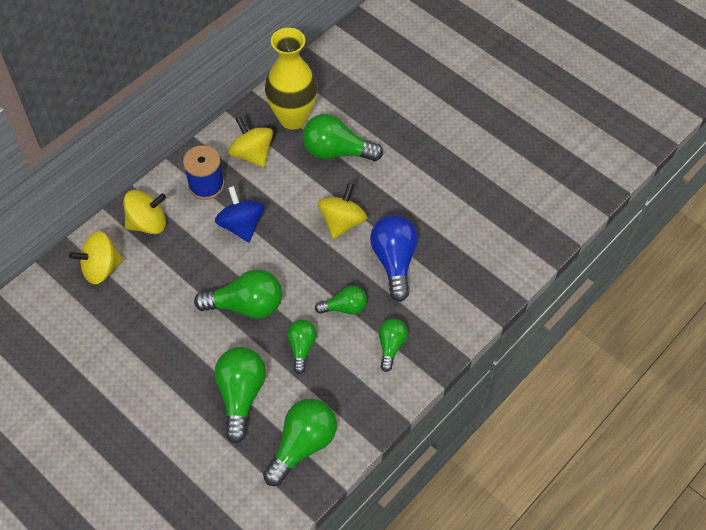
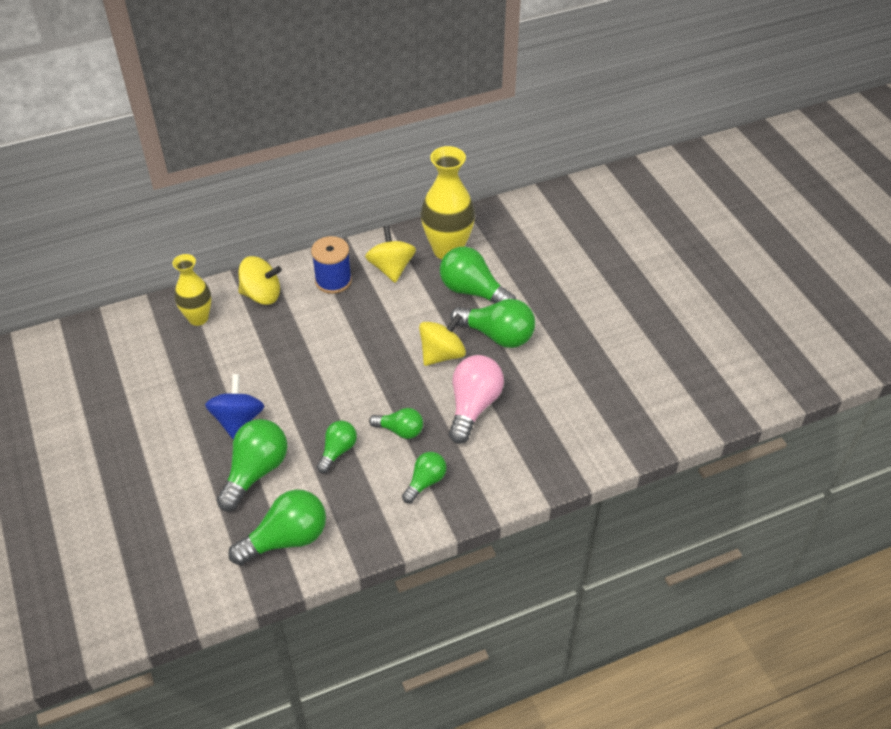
camera: 25 degrees right, 10 degrees down
yellow spinning top [69,231,124,284] -> yellow vase [173,254,211,326]
green light bulb [194,269,282,319] -> green light bulb moved to [450,299,535,348]
blue spinning top [215,186,265,242] -> blue spinning top moved to [205,374,264,439]
blue light bulb [370,215,418,302] -> pink light bulb [449,355,504,444]

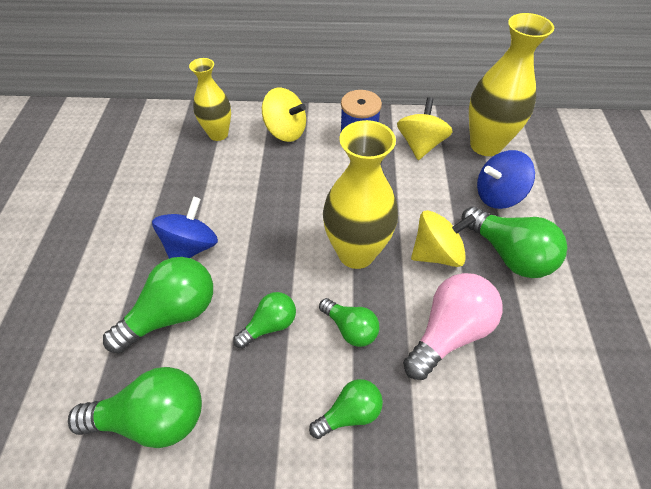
camera: 25 degrees right, 5 degrees up
green light bulb [440,247,516,304] -> blue spinning top [477,150,535,209]
none -> yellow vase [323,120,398,269]

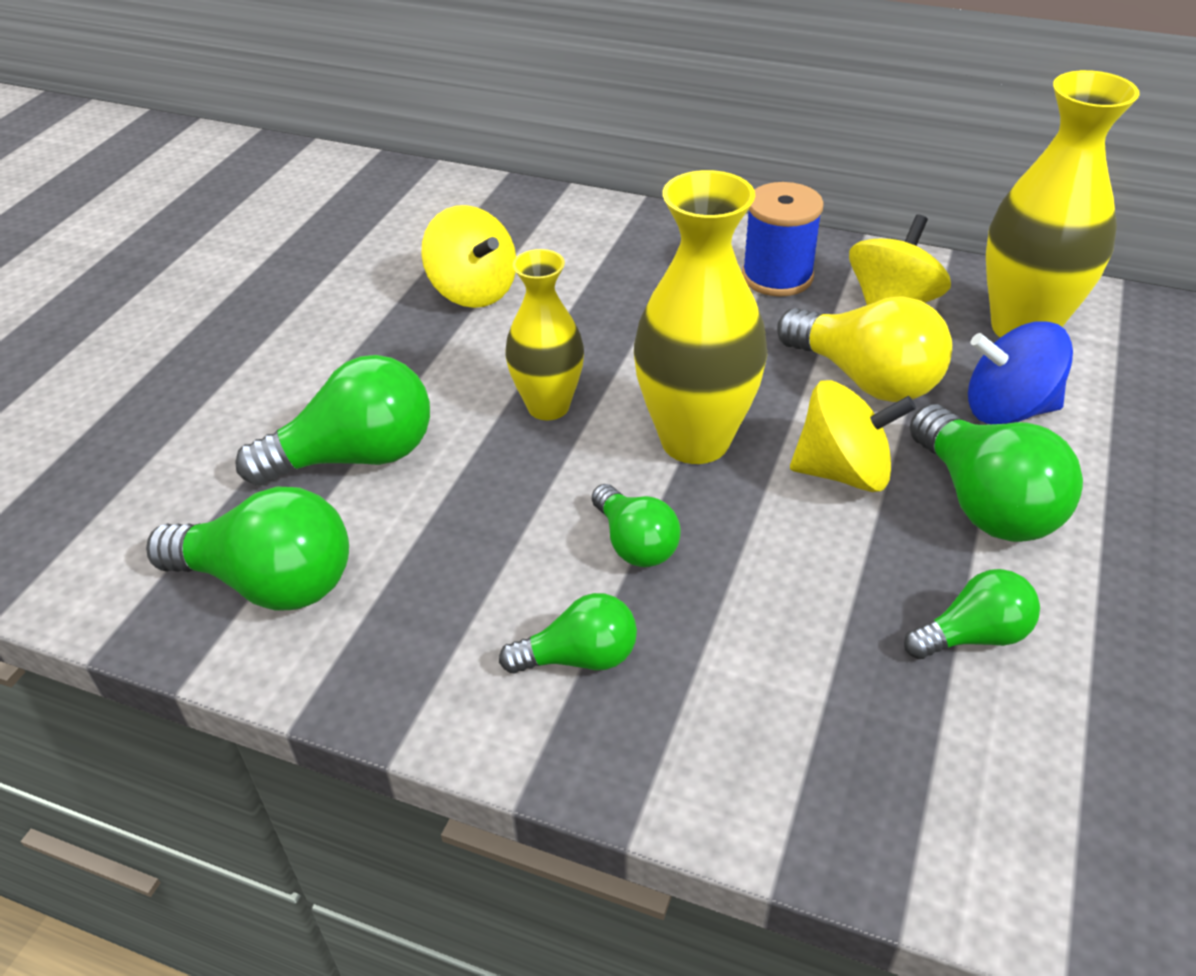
camera: 20 degrees right, 10 degrees down
blue spinning top [152,196,218,259] -> none
yellow vase [189,58,231,141] -> yellow vase moved to [505,249,584,420]
green light bulb [233,292,296,349] -> green light bulb moved to [904,569,1040,659]
yellow spinning top [262,88,306,142] -> yellow spinning top moved to [421,205,516,308]
pink light bulb [403,273,502,380] -> none
none -> yellow light bulb [777,296,952,402]

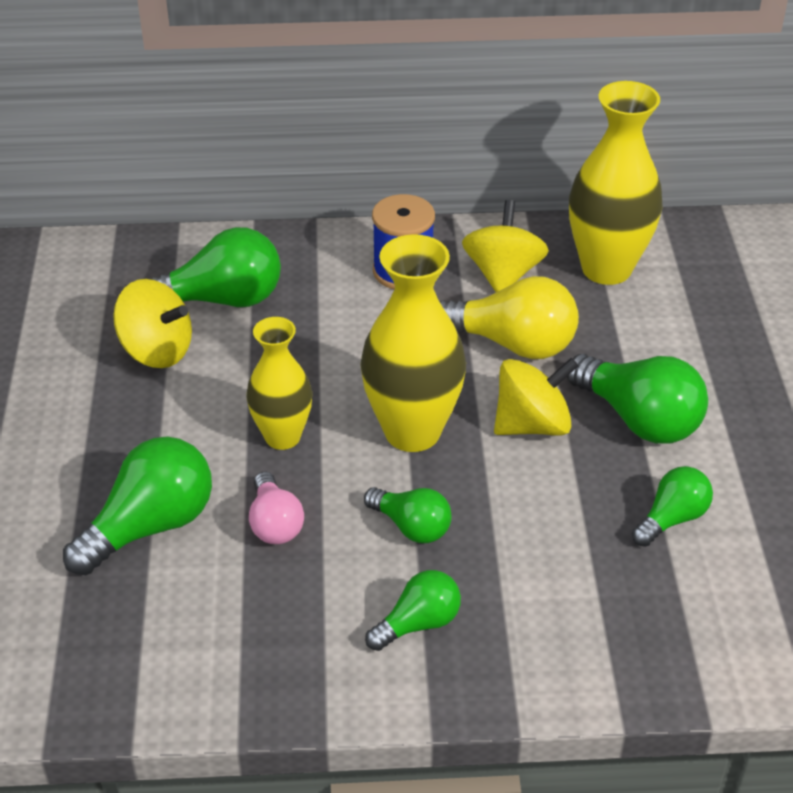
camera: 25 degrees left, 0 degrees up
green light bulb [146,487,349,611] -> green light bulb moved to [151,227,281,307]
blue spinning top [968,321,1073,424] -> none
none -> pink light bulb [249,472,304,544]

